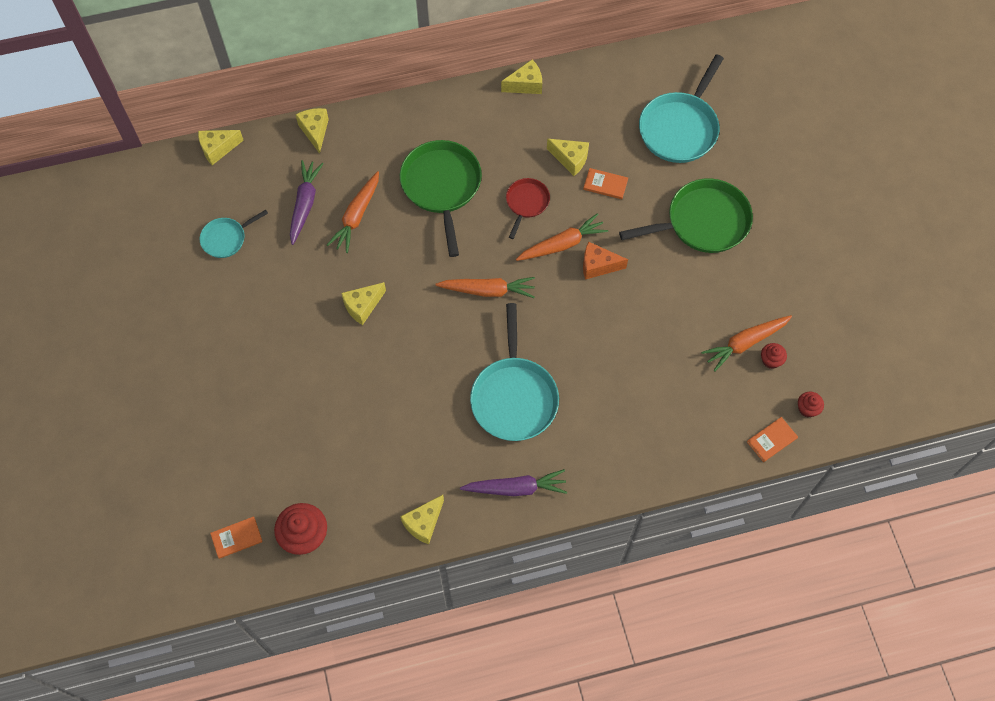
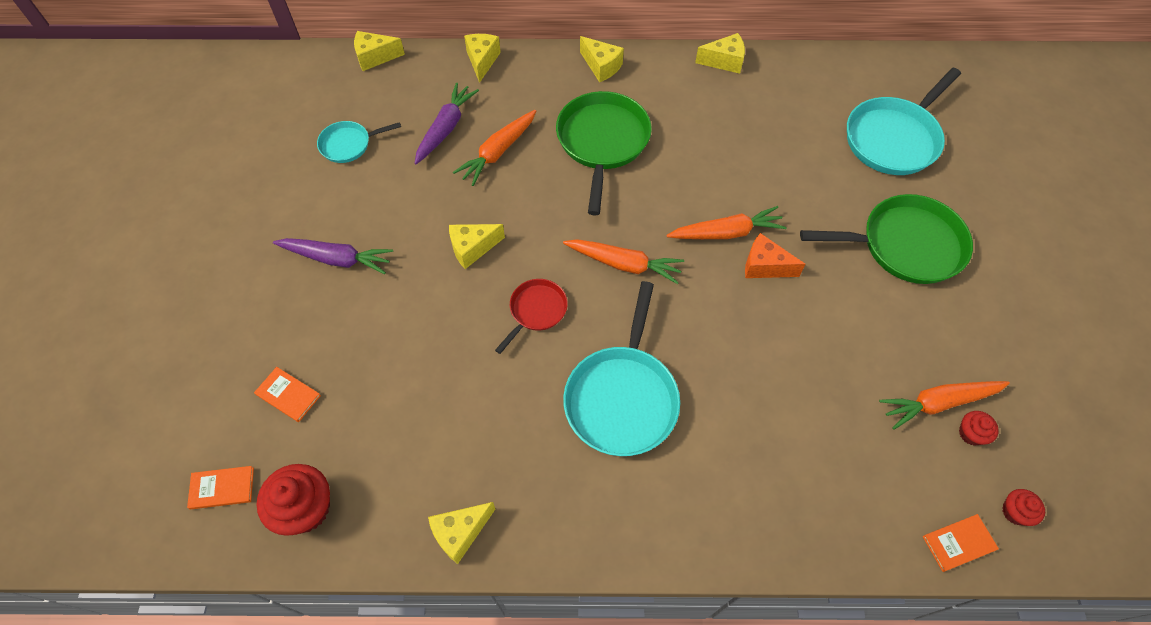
camera: 15 degrees right, 5 degrees down
purple carrot [460,469,567,496] -> purple carrot moved to [273,238,393,274]
red pan [506,178,550,239] -> red pan moved to [495,279,568,354]
yellow cheese [547,139,589,176] -> yellow cheese moved to [580,36,624,82]
orange book [583,168,628,199] -> orange book moved to [254,367,321,422]

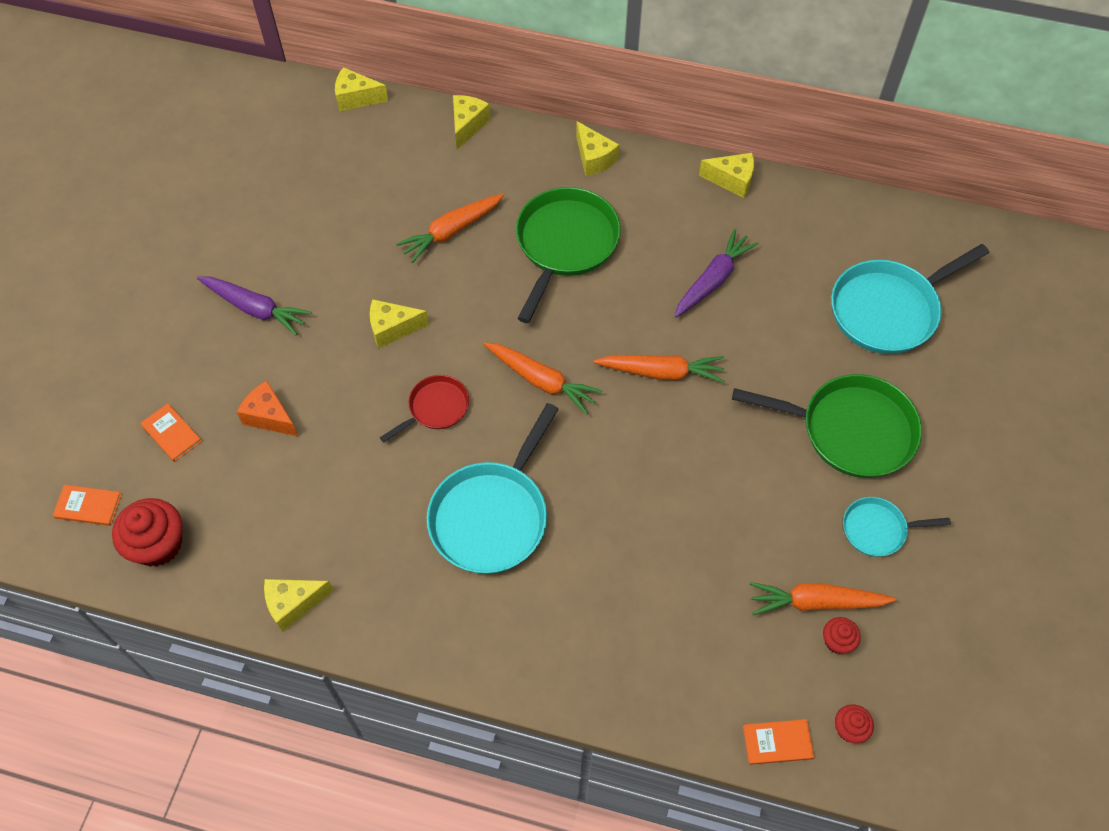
camera: 15 degrees right, 0 degrees up
turquoise pan [317,121,401,163] -> turquoise pan moved to [843,497,951,557]
purple carrot [414,83,479,164] -> purple carrot moved to [674,229,759,318]
orange cheese [745,233,805,278] -> orange cheese moved to [237,381,299,437]

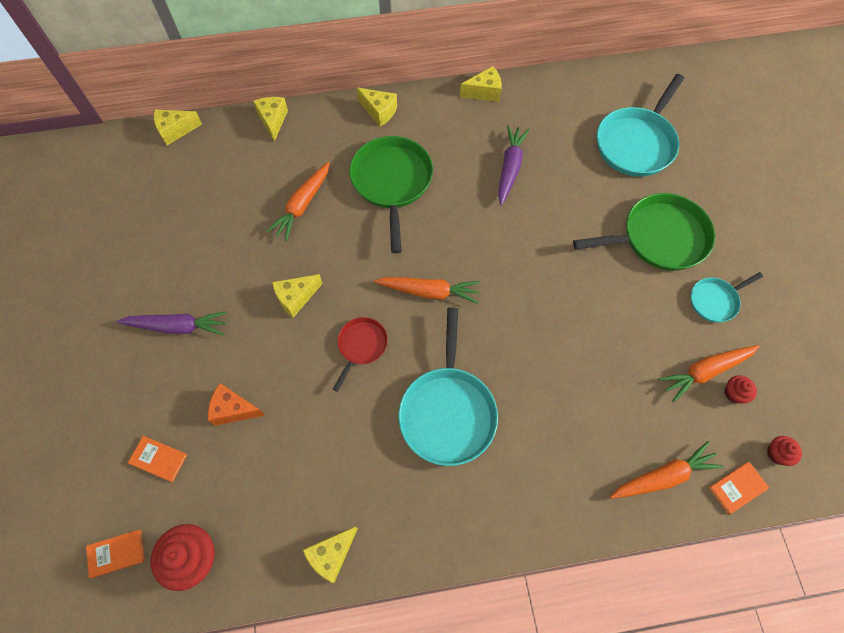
camera: 25 degrees left, 5 degrees up
orange carrot [594,355,724,383] -> orange carrot moved to [610,441,724,499]

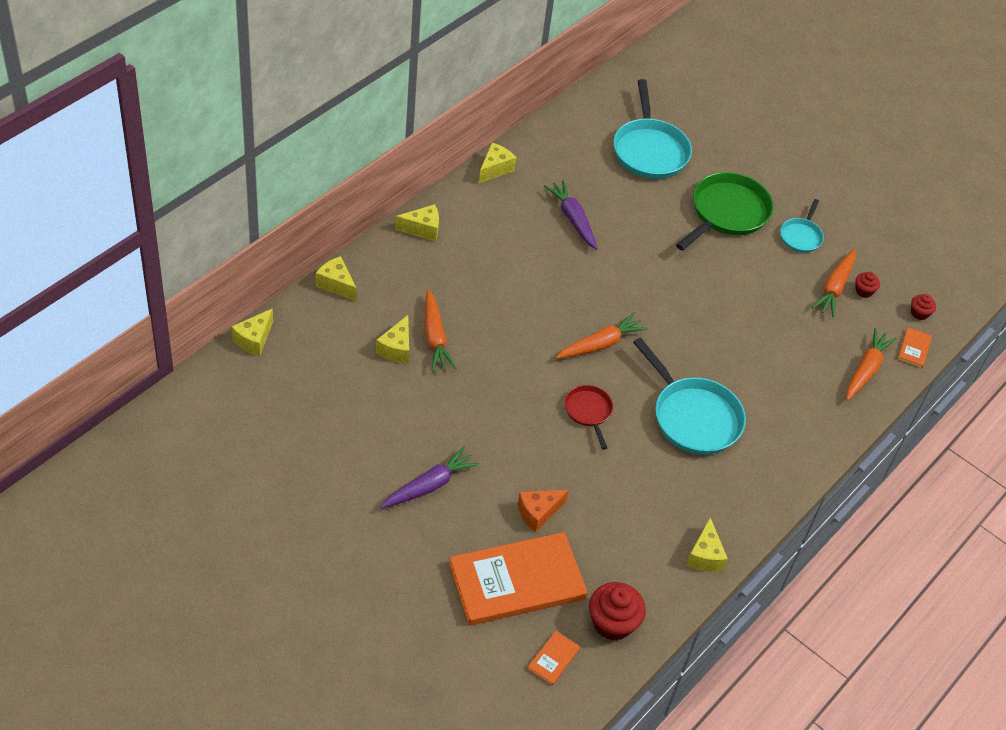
camera: 45 degrees left, 15 degrees down
orange book [128,436,188,482] -> orange book [449,532,588,626], size x2.50
yellow cheese [272,274,323,318] -> yellow cheese moved to [376,315,409,364]
green pan [349,136,433,253] -> none

